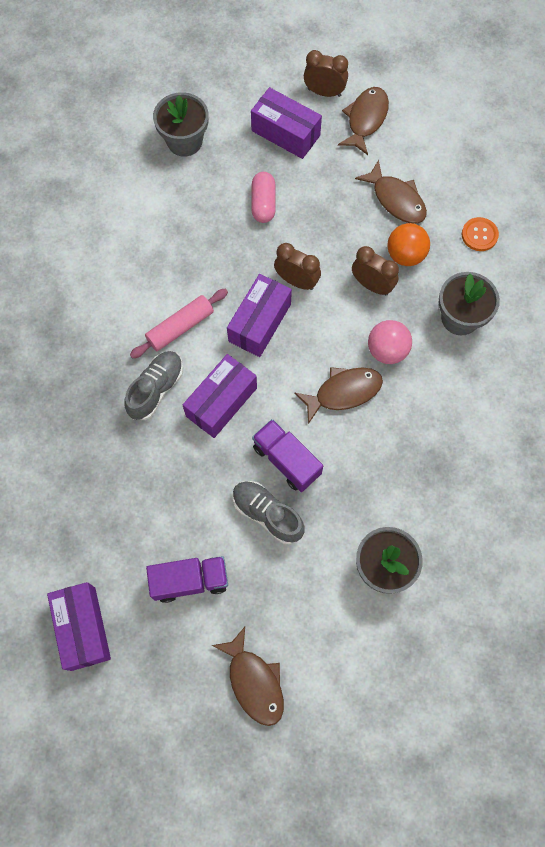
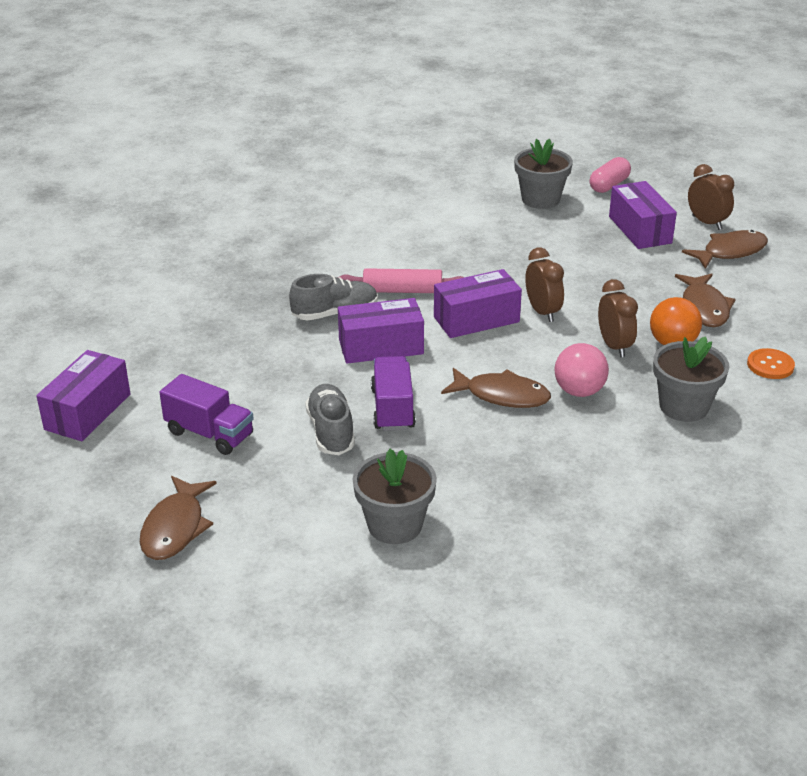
camera: 40 degrees right, 35 degrees down
pink capsule [251,172,276,223] -> pink capsule moved to [590,157,631,193]

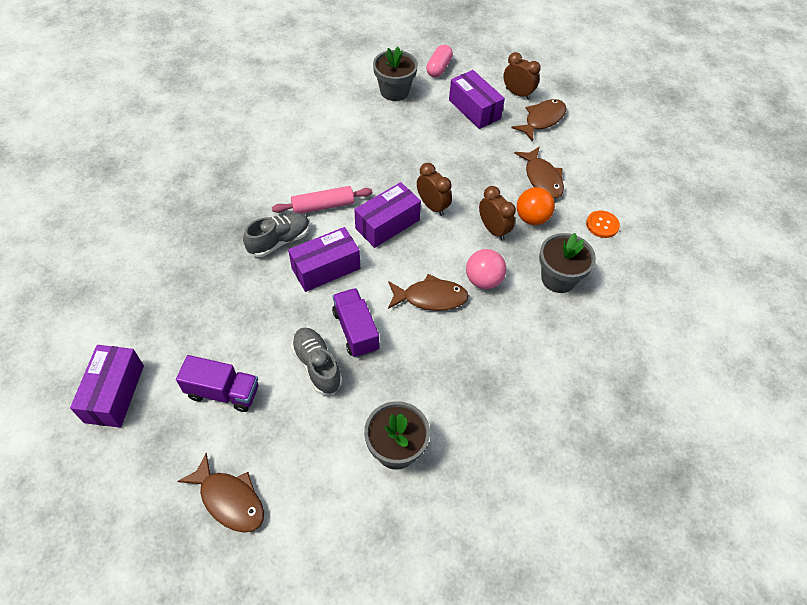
camera: 20 degrees left, 20 degrees up
brown fish [140,476,217,560] -> brown fish turned 45 degrees counterclockwise [177,453,264,533]

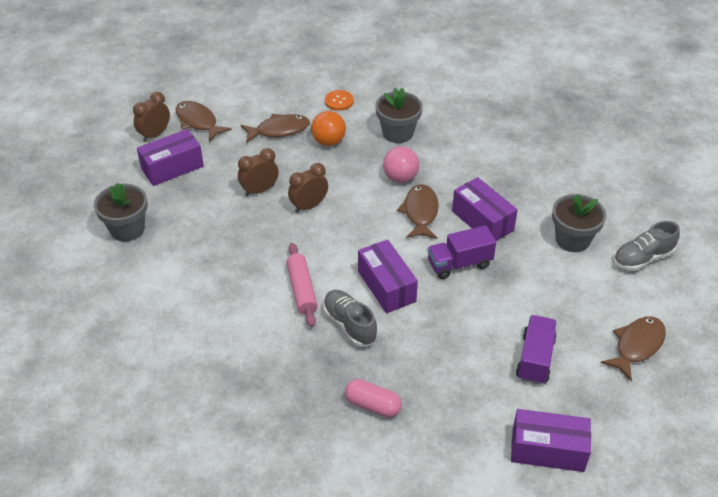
camera: 85 degrees left, 10 degrees down
grey shoe [291,328,342,395] -> grey shoe moved to [613,221,680,271]
purple box [354,182,421,248] -> purple box moved to [452,177,518,241]
pink capsule [426,45,453,77] -> pink capsule moved to [345,379,402,418]
brown clock [479,186,516,240] -> brown clock moved to [238,148,279,196]

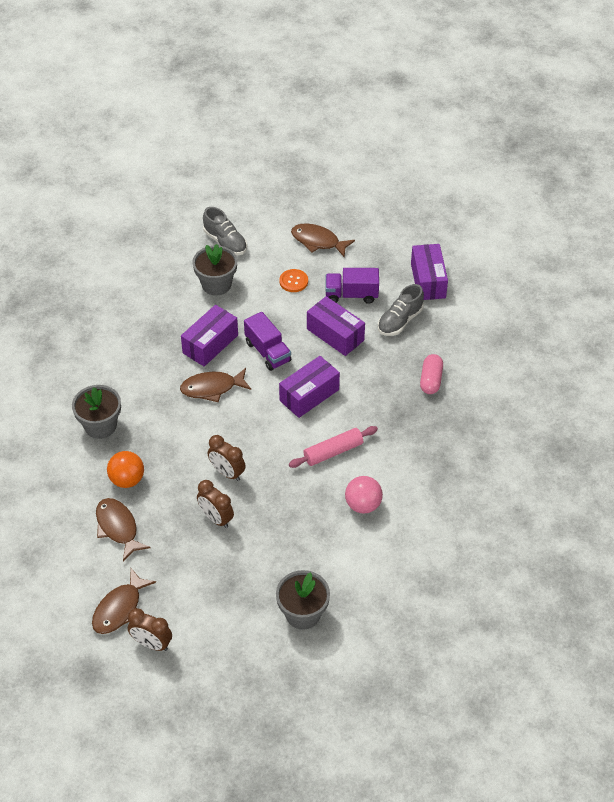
camera: 105 degrees left, 5 degrees up
purple box [137,129,204,186] -> purple box moved to [307,296,365,356]
grey shoe [323,290,377,347] -> grey shoe moved to [378,284,424,336]
orange button [325,90,354,111] -> orange button moved to [279,269,308,292]
pink ball [383,146,419,183] -> pink ball moved to [345,476,383,514]

